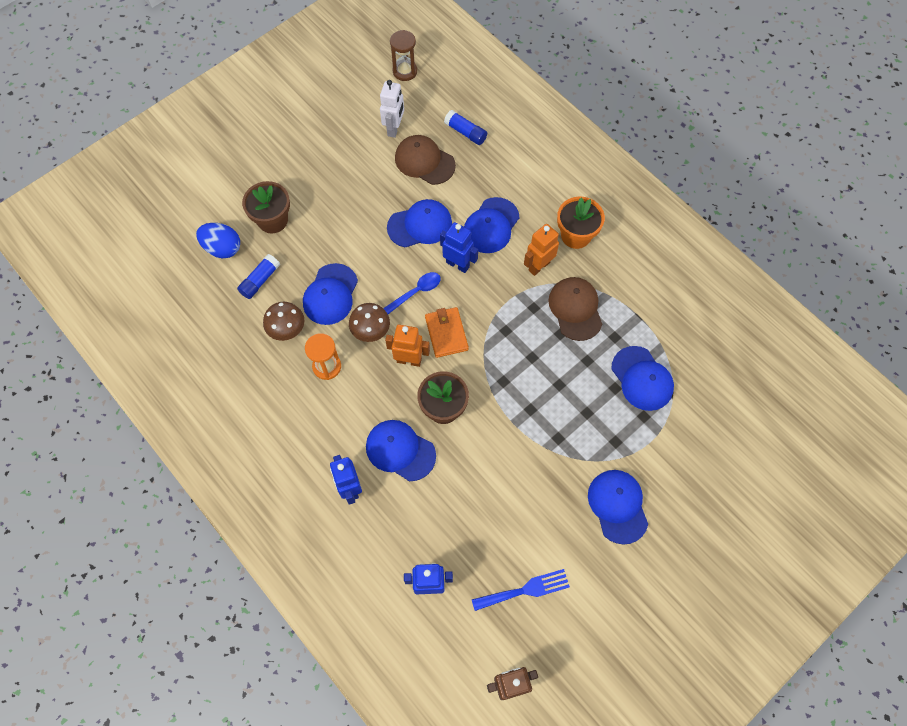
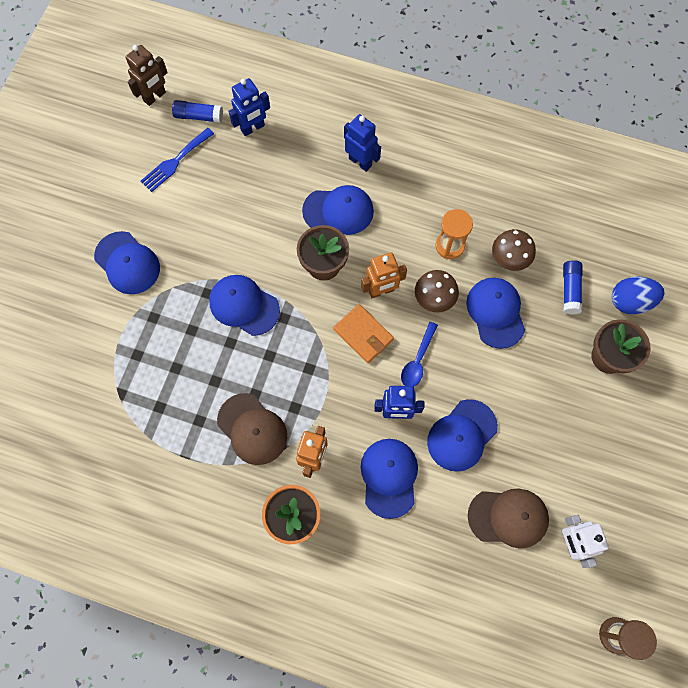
camera: 150 degrees right, 5 degrees up
blue glue stick [444,110,487,145] -> blue glue stick moved to [172,100,223,123]
blue cap [611,346,674,411] -> blue cap moved to [209,275,280,336]

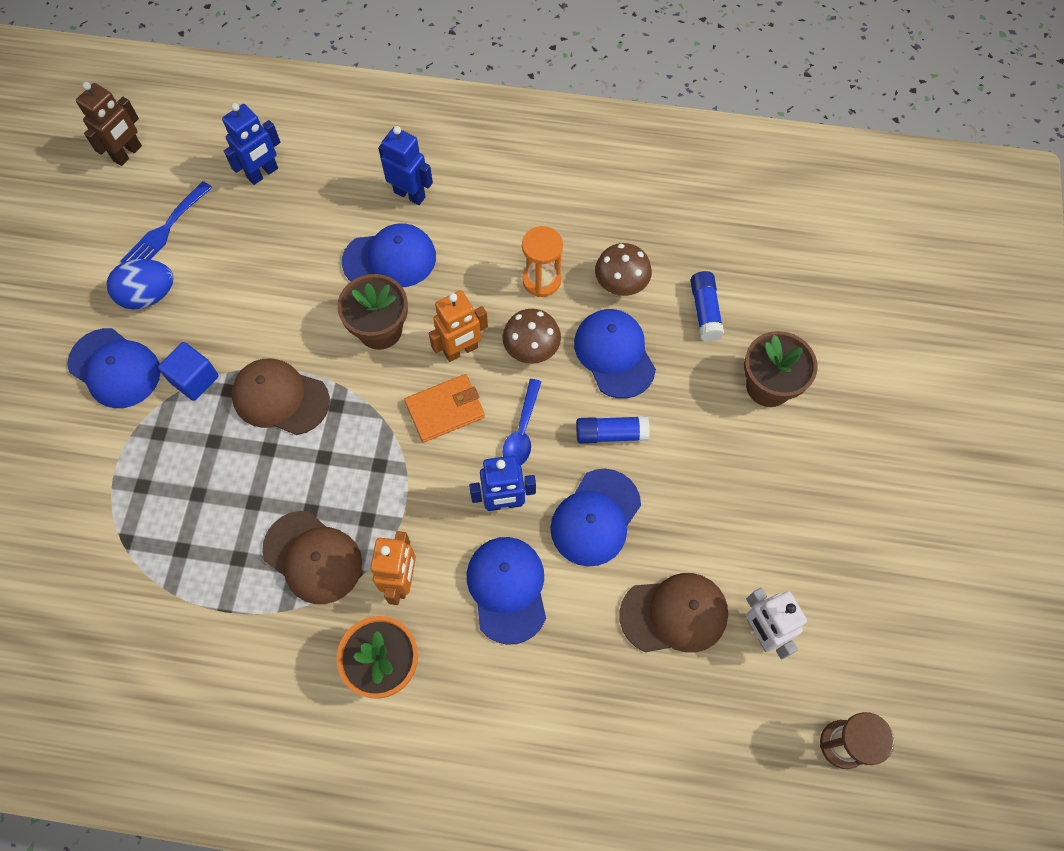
camera: 10 degrees left, 5 degrees down
blue glue stick [172,100,223,123] -> blue glue stick moved to [576,416,650,444]
blue cap [209,275,280,336] -> brown cap [231,359,330,435]
orange wallet [333,304,394,363] -> orange wallet turned 60 degrees counterclockwise [404,374,485,443]
blue egg [612,276,664,314] -> blue egg moved to [107,259,174,309]
none -> blue cube [158,342,219,401]

